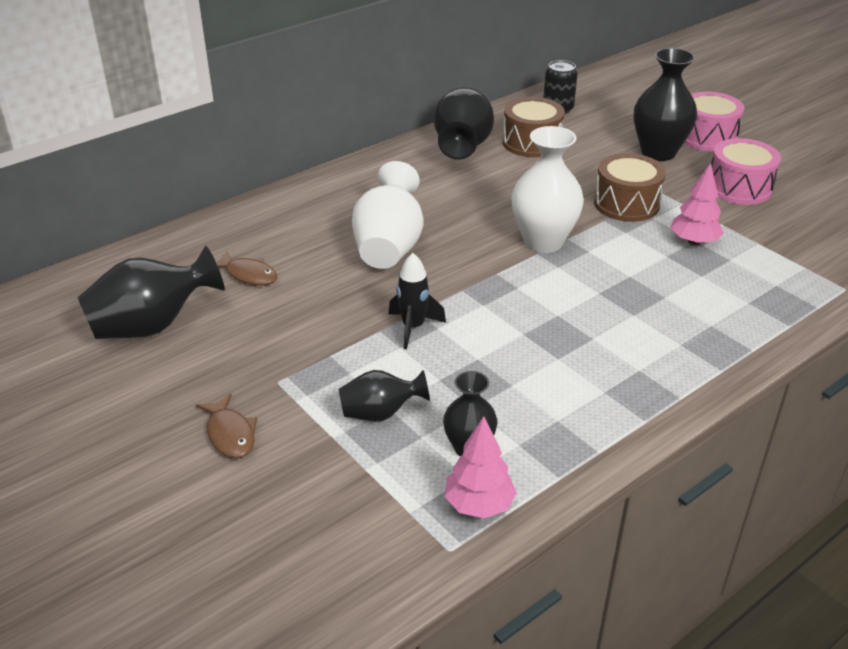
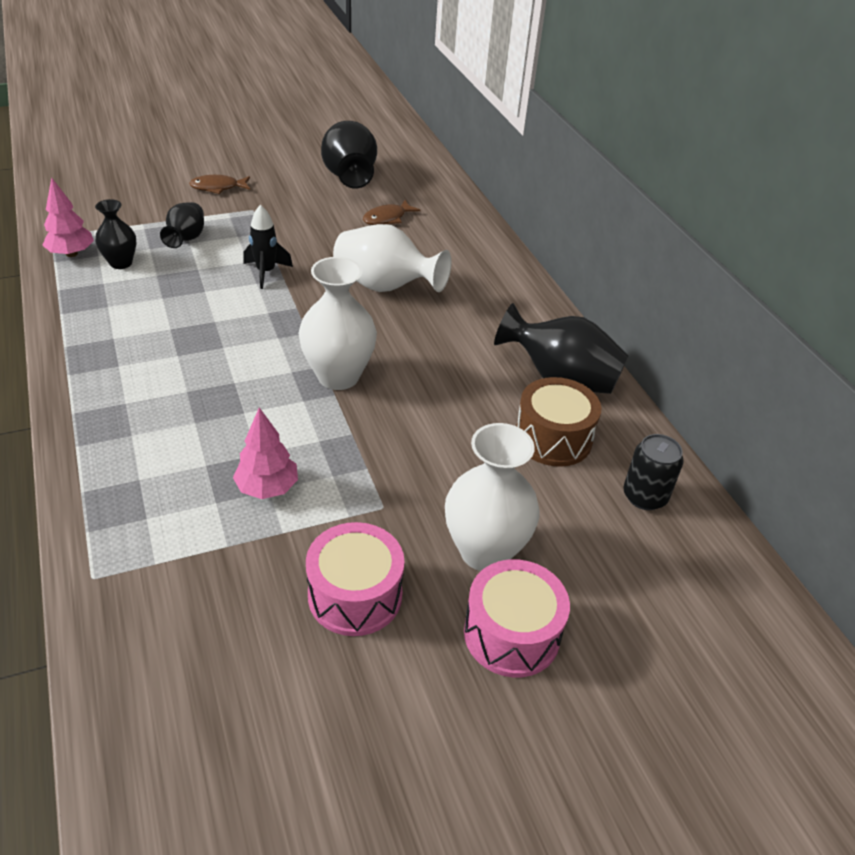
camera: 105 degrees right, 5 degrees up
brown drum [594,153,666,222] -> none
black vase [634,48,697,161] -> white vase [445,423,540,571]

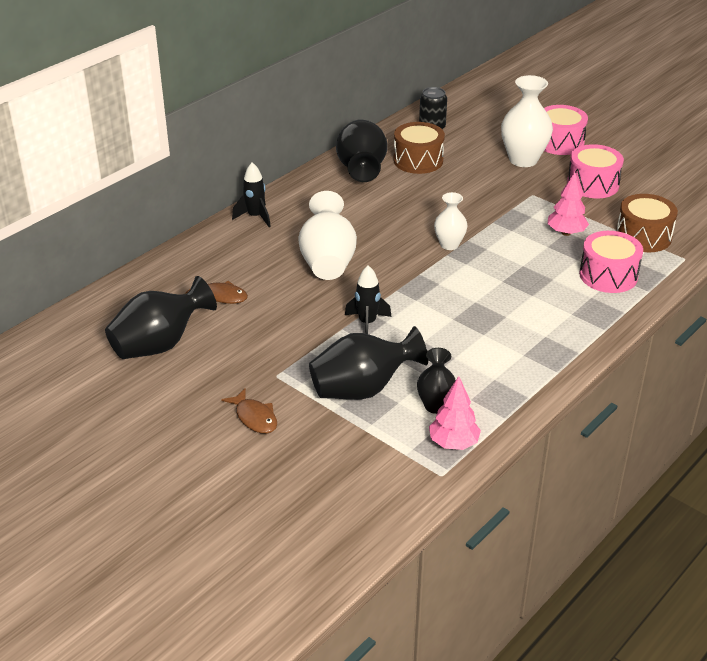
camera: 115 degrees left, 5 degrees down
black vase [160,202,204,248] -> black vase [309,326,428,400], size x1.71
white vase [298,257,377,390] -> white vase [434,192,468,250], size x0.59
none -> black rocket [232,162,271,227]
none -> pink drum [579,231,643,293]
none -> brown drum [616,194,678,252]

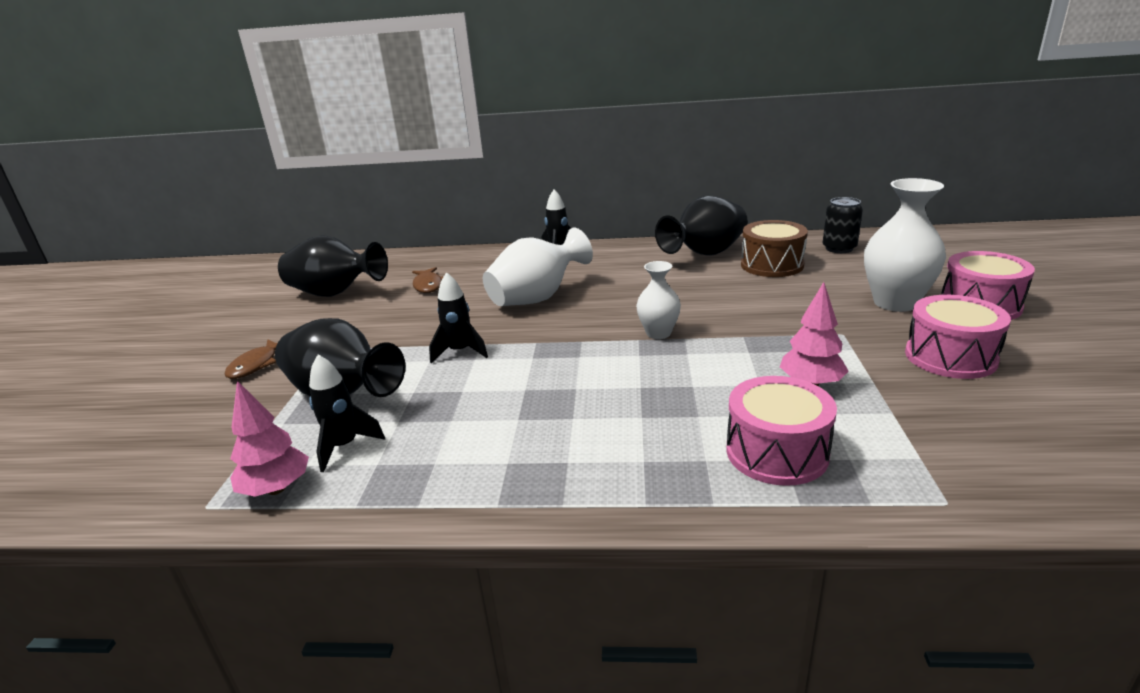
camera: 55 degrees right, 10 degrees down
black vase [417,348,456,414] -> black rocket [309,355,385,472]
brown drum [616,194,678,252] -> none

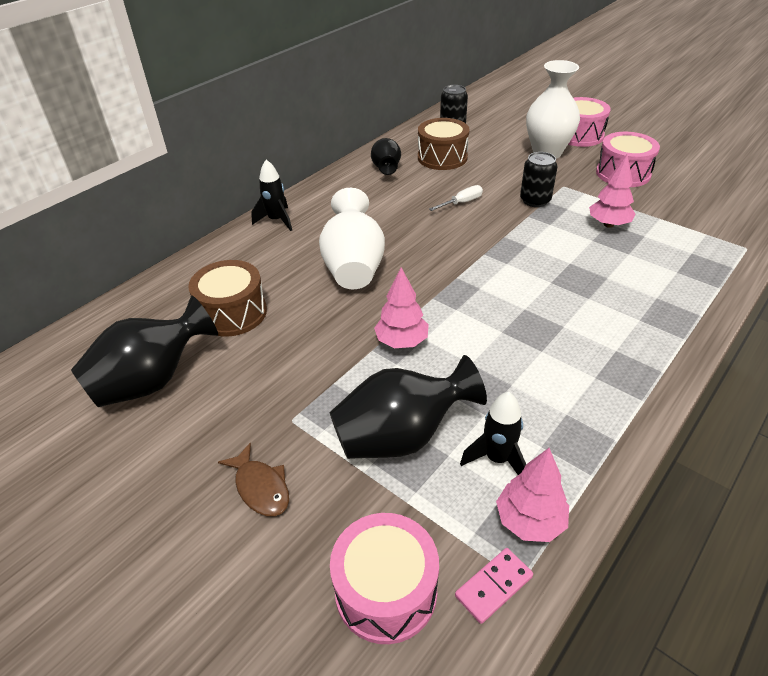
camera: 55 degrees left, 15 degrees up
brown fish [412,267,444,293] -> brown drum [188,260,267,337]
black rocket [429,272,488,363] -> pink tree [374,267,429,348]
white vase [636,261,681,339] -> none
black vase [655,196,747,255] -> black vase [371,138,401,175], size x0.59
pink drum [727,376,837,486] -> pink drum moved to [330,513,439,644]
none -> white screwdriver [429,185,483,211]
none -> pink domino [455,548,533,624]
none -> black can [520,152,558,207]

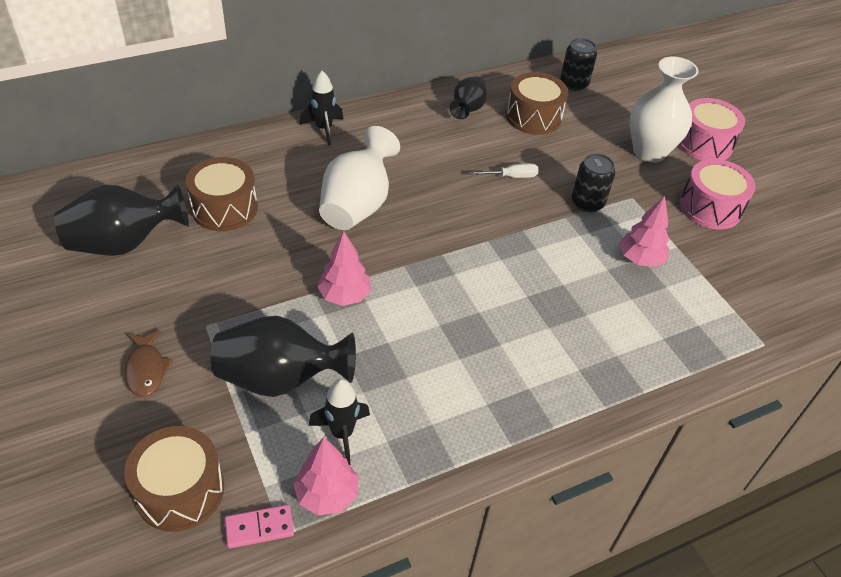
camera: 20 degrees right, 5 degrees up
pink drum [330,513,439,644] -> brown drum [124,426,224,532]

